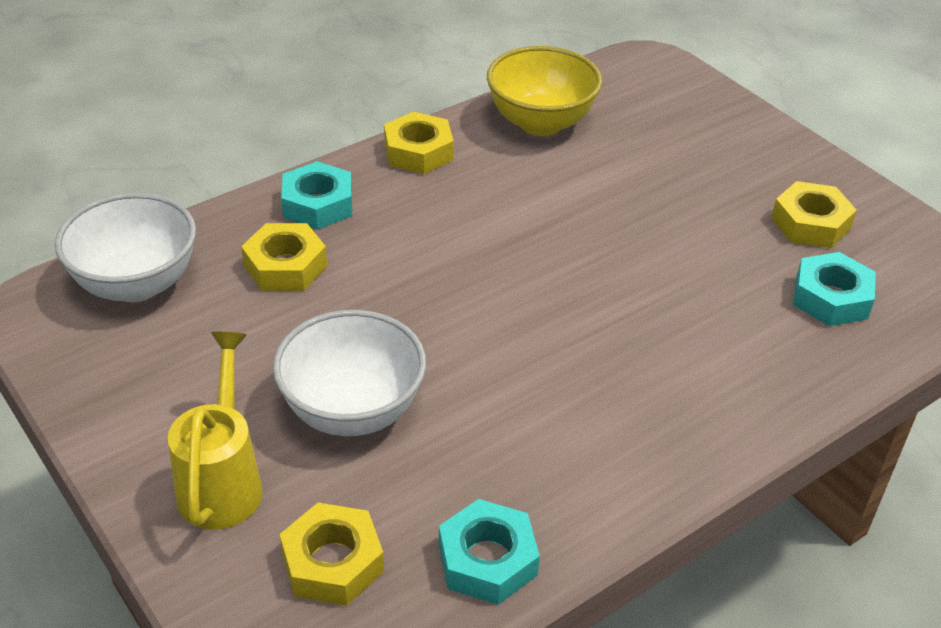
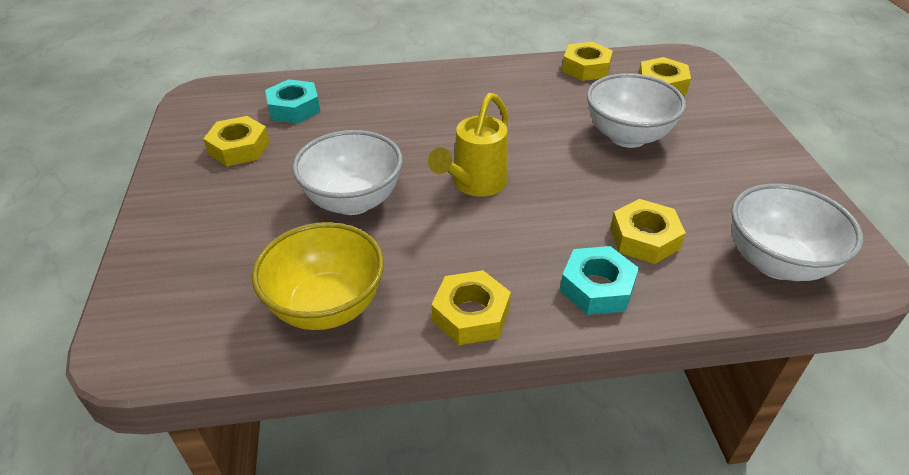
camera: 150 degrees left, 0 degrees up
yellow watering can [168,332,263,530] -> yellow watering can moved to [428,93,509,197]
turquoise nut [439,499,540,605] -> yellow nut [562,42,613,81]
none -> white bowl [292,130,403,215]

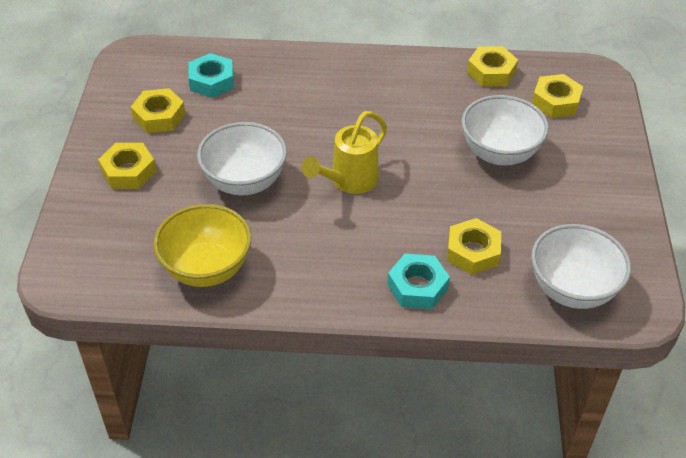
camera: 10 degrees right, 5 degrees up
yellow nut [431,270,511,345] -> yellow nut moved to [98,143,156,189]

